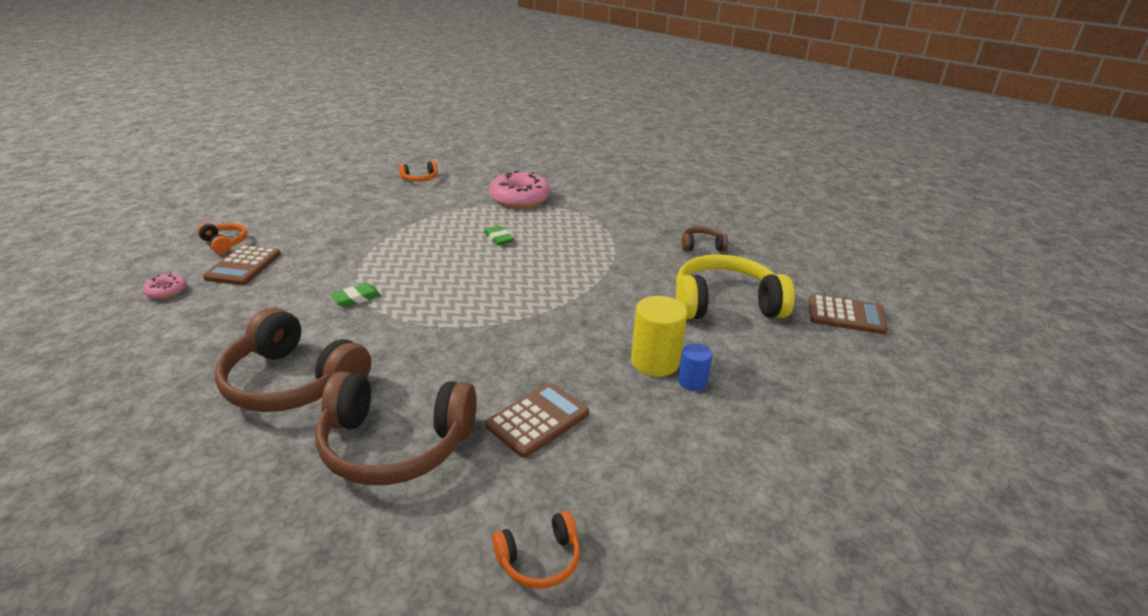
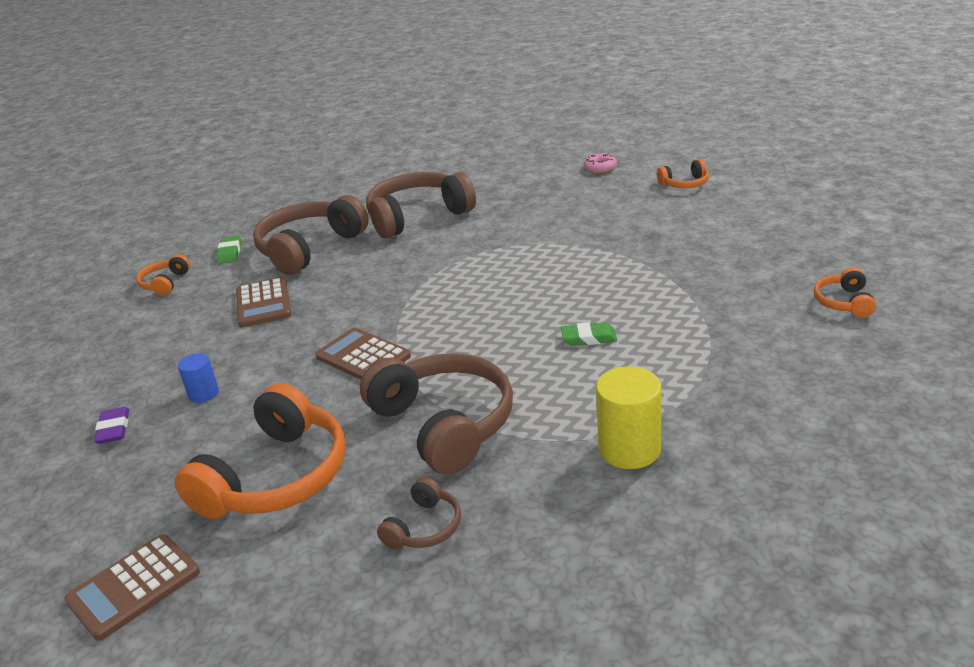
camera: 125 degrees right, 0 degrees up
brown calculator [203,245,281,285] -> brown calculator moved to [315,328,411,380]
green eraser [330,283,381,307] -> green eraser moved to [217,235,241,264]
pink donut [489,171,550,208] -> none
yellow cylinder [631,296,687,377] -> yellow cylinder moved to [596,367,661,469]
yellow headphones [676,254,795,319] -> orange headphones [175,383,346,519]
none -> purple eraser [94,407,129,444]
none -> brown headphones [360,353,513,474]

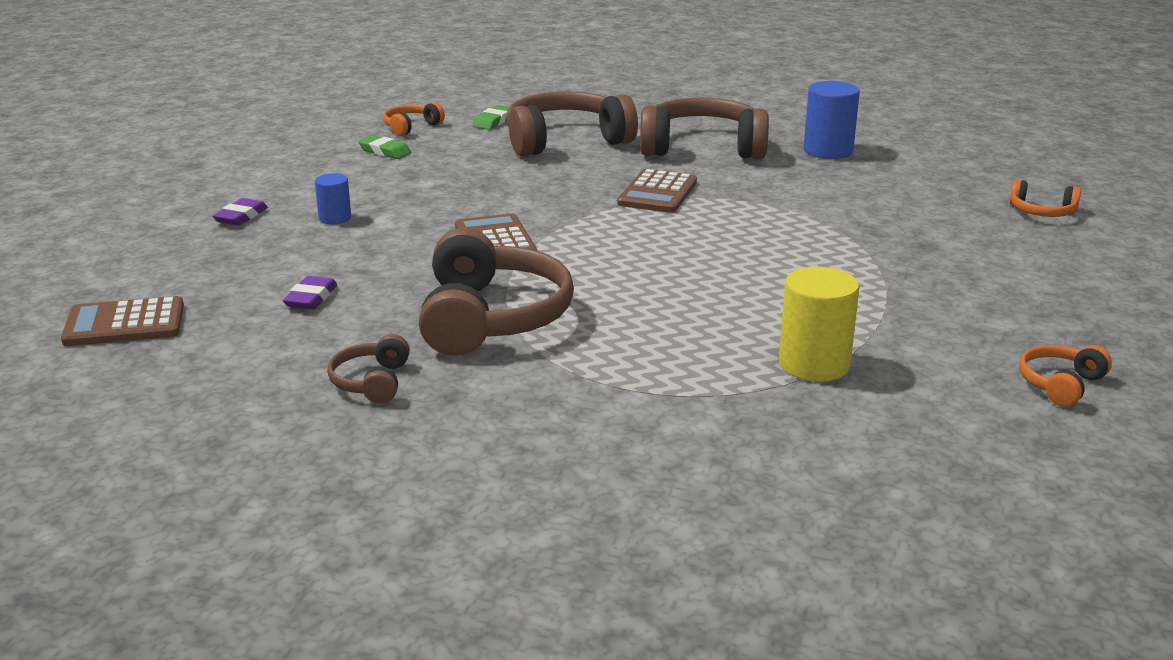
camera: 30 degrees right, 5 degrees down
orange headphones [175,383,346,519] -> purple eraser [283,276,337,310]
brown calculator [236,277,291,328] -> brown calculator moved to [617,169,697,213]
brown headphones [377,477,461,550] -> brown headphones turned 120 degrees clockwise [327,334,410,403]
green eraser [561,322,617,346] -> green eraser moved to [358,135,411,159]
pink donut [584,153,617,173] -> none
yellow cylinder [596,367,661,469] -> yellow cylinder moved to [779,267,860,382]
none -> blue cylinder [803,81,860,159]

